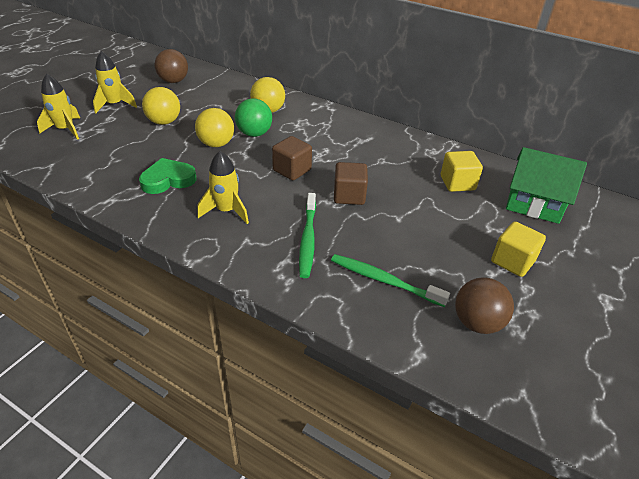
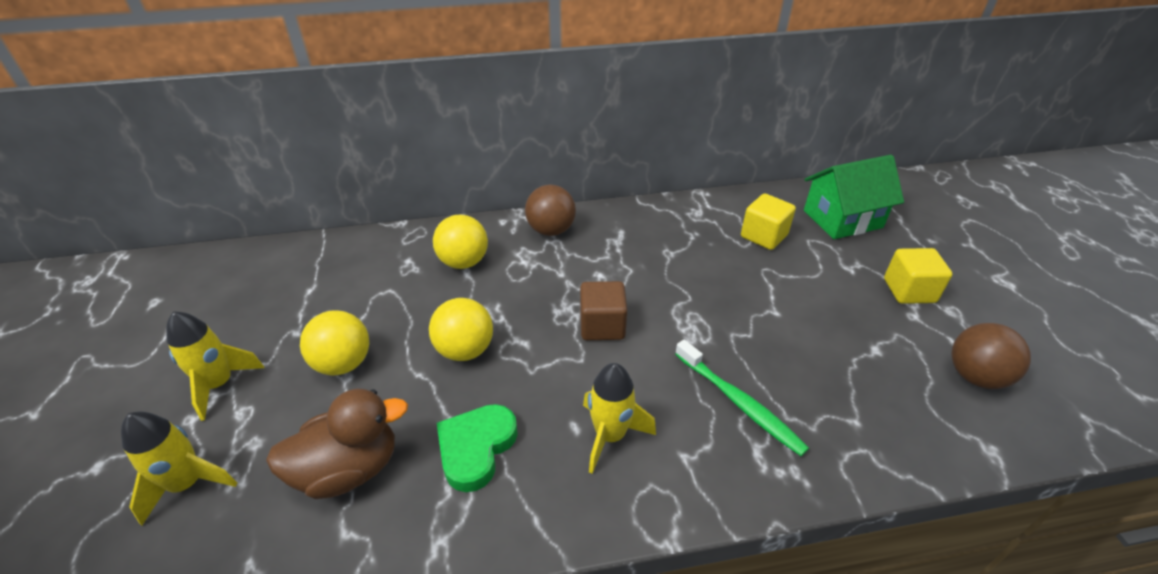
camera: 40 degrees left, 0 degrees up
brown ball [155,49,188,83] -> brown ball moved to [525,185,576,236]
green ball [235,98,272,137] -> none
green toothbrush [331,254,450,307] -> none
brown cube [334,162,368,205] -> none
none -> brown duck [266,389,408,499]

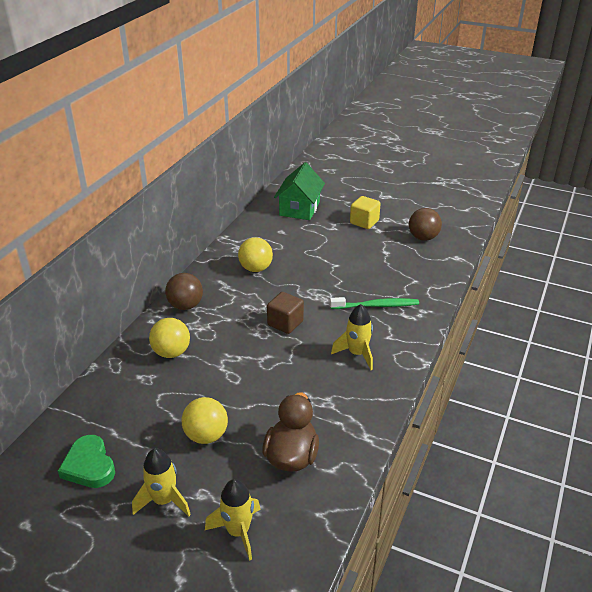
camera: 55 degrees left, 5 degrees down
yellow ball [429,298,493,361] -> yellow ball moved to [238,237,273,272]
green heart [437,404,518,492] -> green heart moved to [58,435,115,488]
yellow cube [741,193,796,250] -> none

